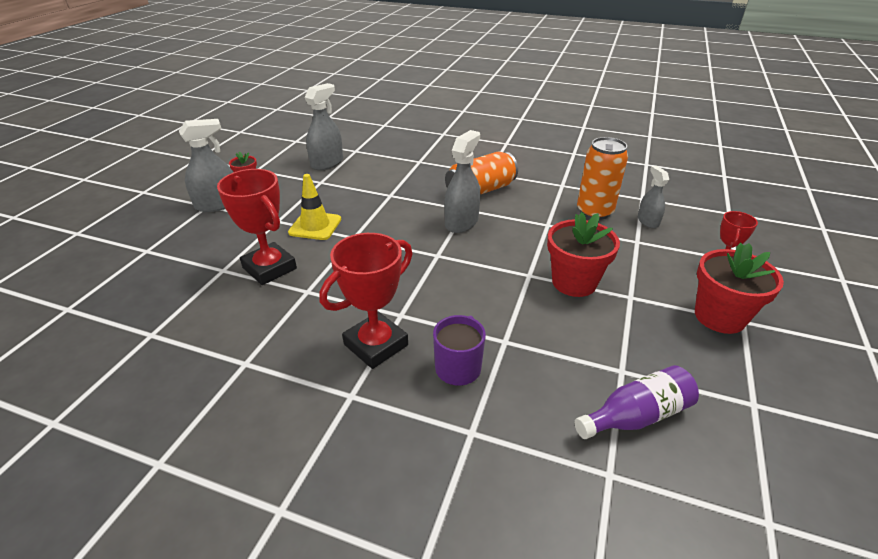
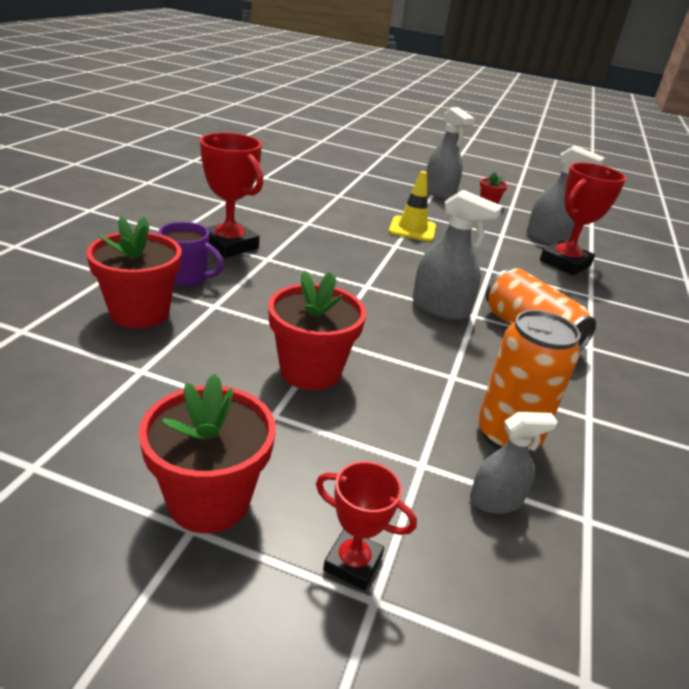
camera: 85 degrees right, 5 degrees down
red trophy [217,169,297,285] -> red trophy moved to [540,163,626,275]
purple bottle [574,365,699,439] -> none
none -> red flower pot [86,217,182,328]

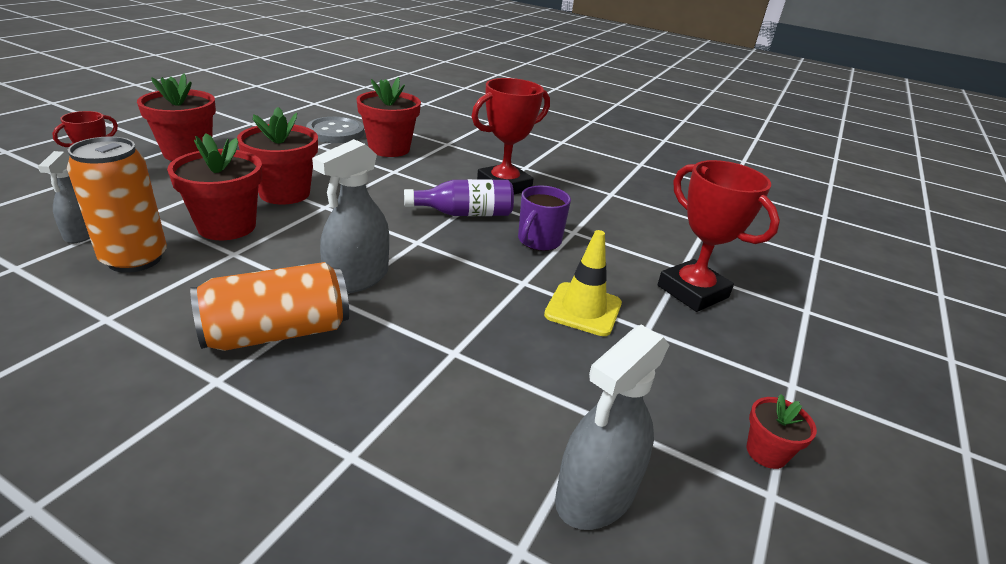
camera: 100 degrees right, 0 degrees up
purple mug [158,222,224,287] -> purple mug moved to [518,185,571,251]
grey spray bottle [426,107,475,200] -> none
red trophy [540,163,626,275] -> red trophy moved to [658,160,780,312]
none -> red flower pot [167,133,262,240]
none -> grey button [306,117,364,143]
none -> purple bottle [404,179,514,216]

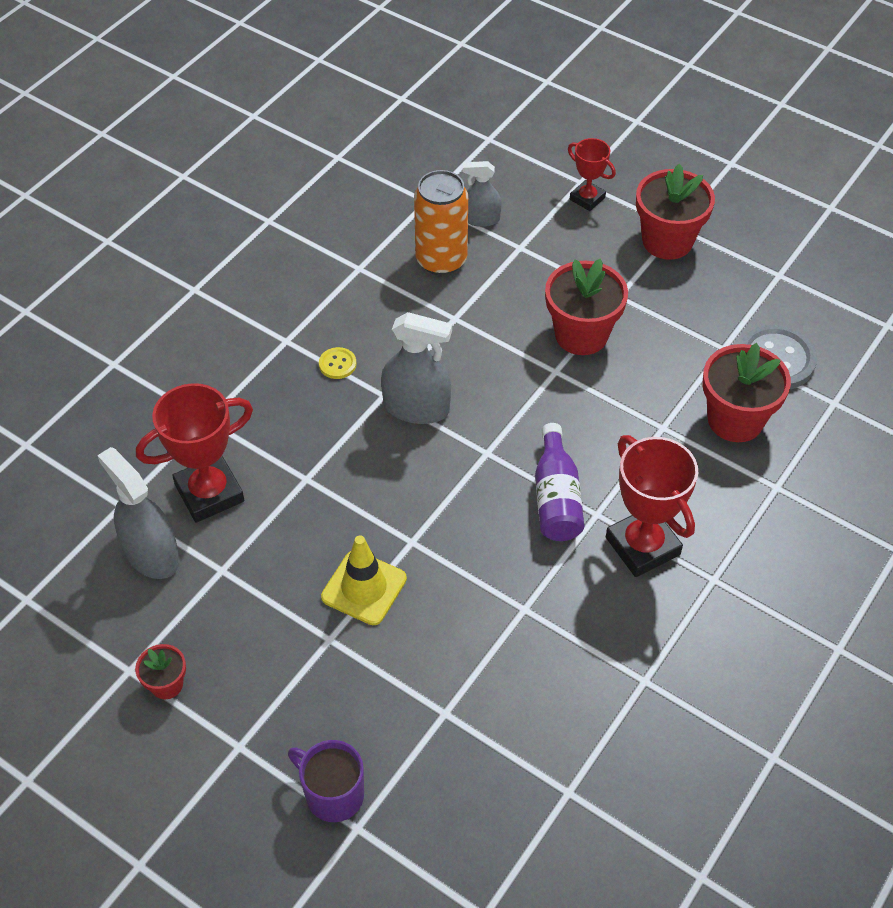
camera: 100 degrees right, 20 degrees up
red flower pot [167,133,262,240] -> none
orange can [190,262,349,351] -> yellow button [319,347,356,379]
grey spray bottle [312,139,389,293] -> grey spray bottle turned 150 degrees clockwise [381,312,452,424]
purple mug [518,185,571,251] -> purple mug moved to [288,740,364,822]
red trophy [658,160,780,312] -> red trophy moved to [136,383,253,523]

